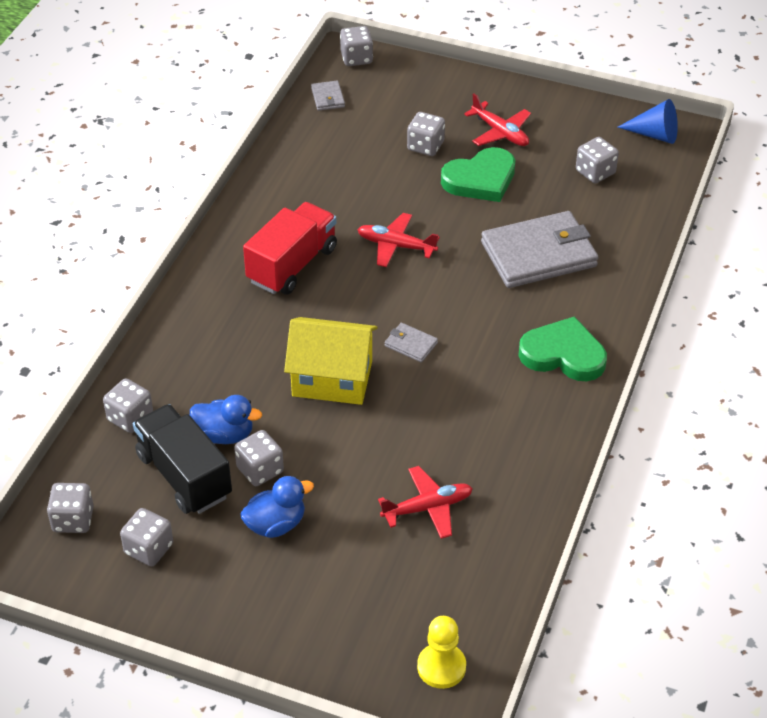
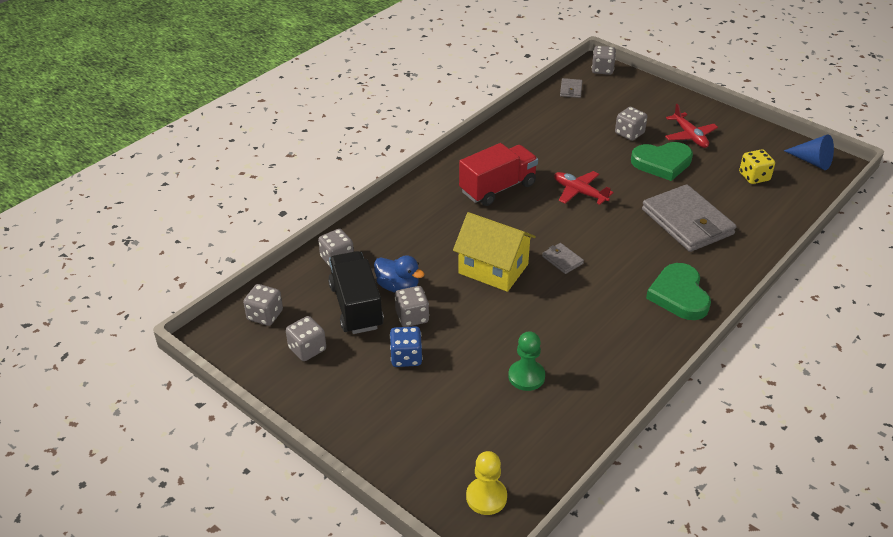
camera: 20 degrees right, 5 degrees down
blue duck [240,476,314,538] -> blue dice [390,326,422,367]
red plane [378,466,473,539] -> green pawn [508,331,545,391]
grey wallet [481,211,599,288] -> grey wallet turned 60 degrees clockwise [642,184,736,252]
green heart [518,316,607,381] -> green heart turned 135 degrees counterclockwise [646,263,711,320]
grey dice [576,137,619,183] -> yellow dice [739,149,775,184]

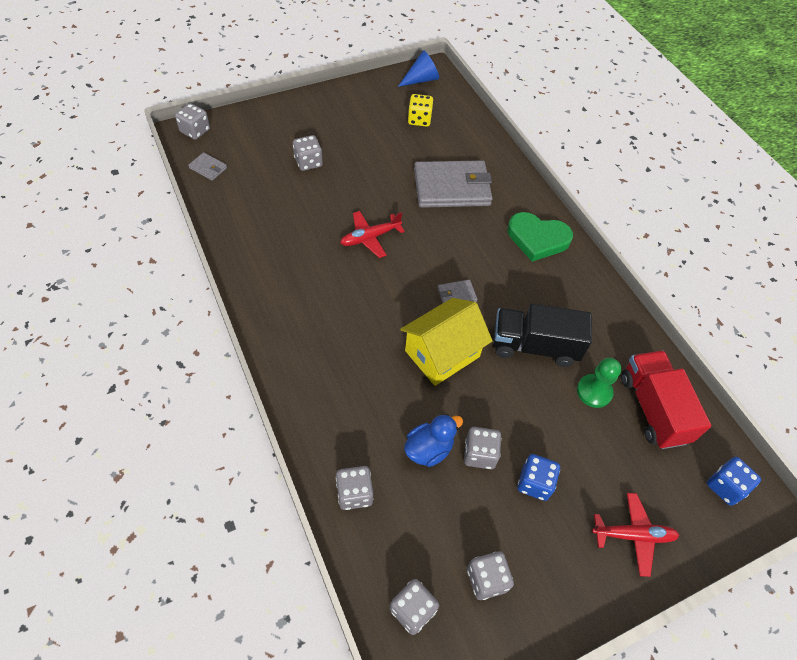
camera: 70 degrees left, 15 degrees up
black truck [328,251,384,334] -> black truck moved to [493,304,592,367]
red truck [459,143,538,206] -> red truck moved to [621,350,711,449]
yellow pawn [466,451,507,515] -> blue dice [707,457,761,506]
green heart [631,142,693,181] -> none
red plane [665,104,718,148] -> red plane moved to [592,493,679,577]

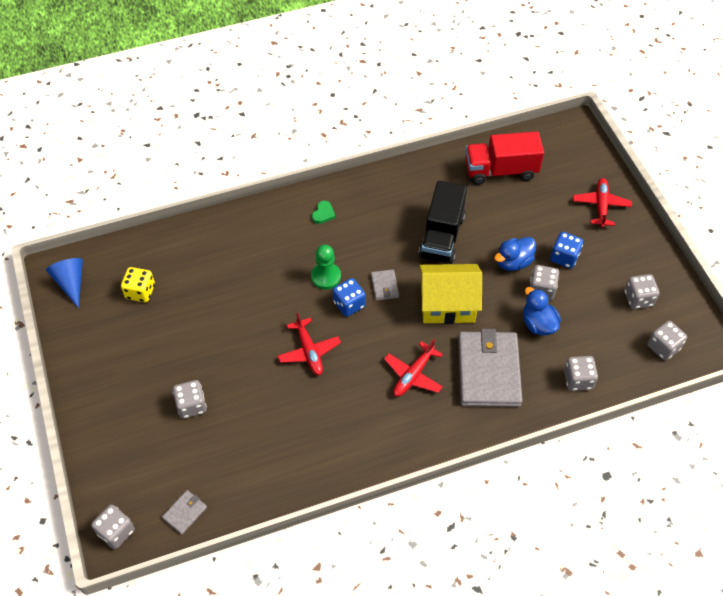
camera: 80 degrees left, 0 degrees up
yellow house [400,298,493,386] -> yellow house turned 60 degrees counterclockwise [419,264,482,324]
grey wallet [414,161,493,208] -> grey wallet moved to [458,329,523,407]
green heart [507,212,573,262] -> green heart [312,201,335,224], size x0.45
green pawn [577,358,621,408] -> green pawn moved to [311,245,341,290]
blue dice [707,457,761,506] -> blue dice moved to [333,278,366,317]
none -> red plane [384,339,443,397]
none -> blue duck [494,237,536,271]

